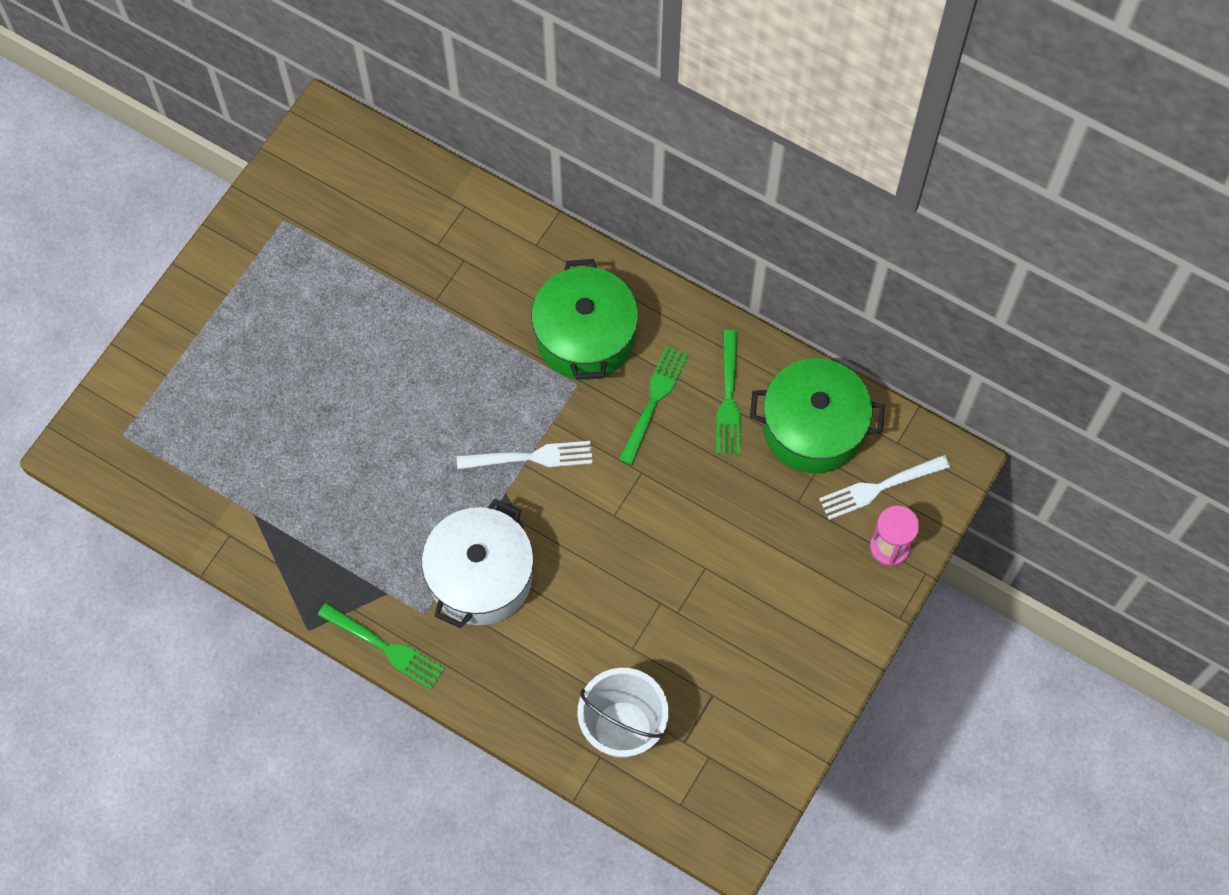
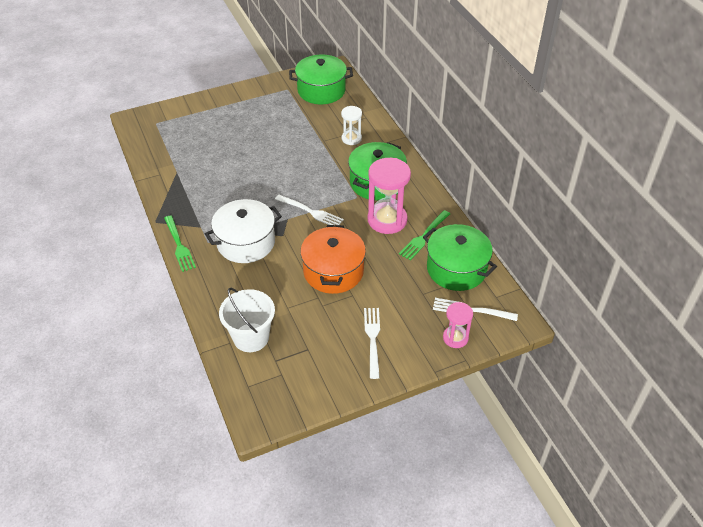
camera: 35 degrees right, 20 degrees down
green fork [618,346,688,465] -> pink hourglass [368,158,411,234]
none -> green pot [289,54,353,104]
none -> orange pot [300,225,366,294]
none -> white hourglass [341,106,362,145]
none -> white fork [364,308,380,379]

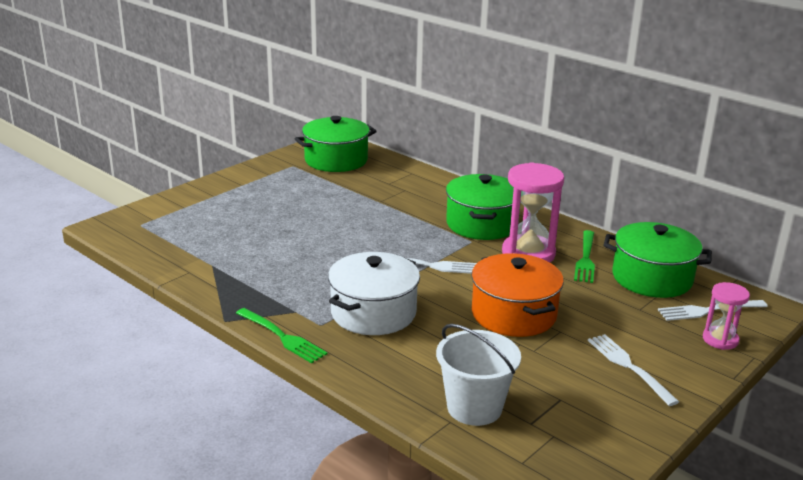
camera: 25 degrees left, 20 degrees down
white hourglass [341,106,362,145] -> none

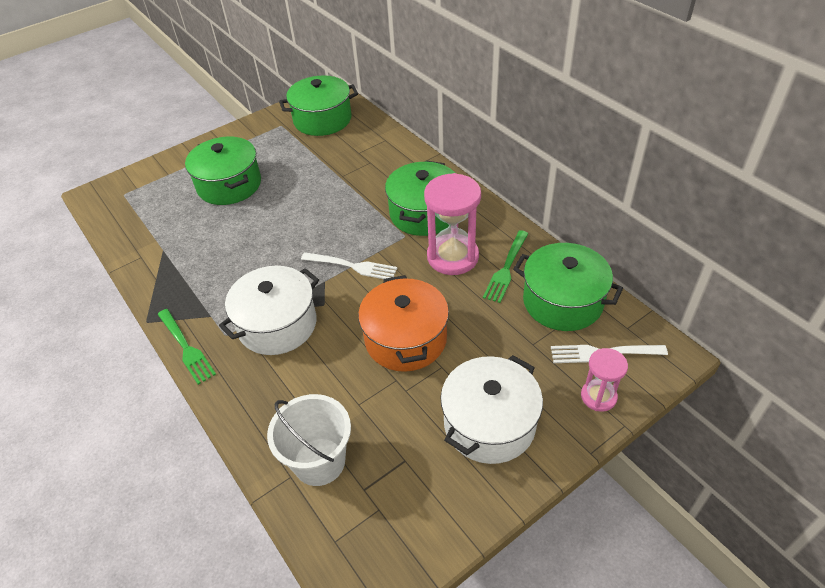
camera: 15 degrees right, 20 degrees up
white fork [588,334,679,406] -> white pot [441,355,543,464]
none -> green pot [185,137,261,205]

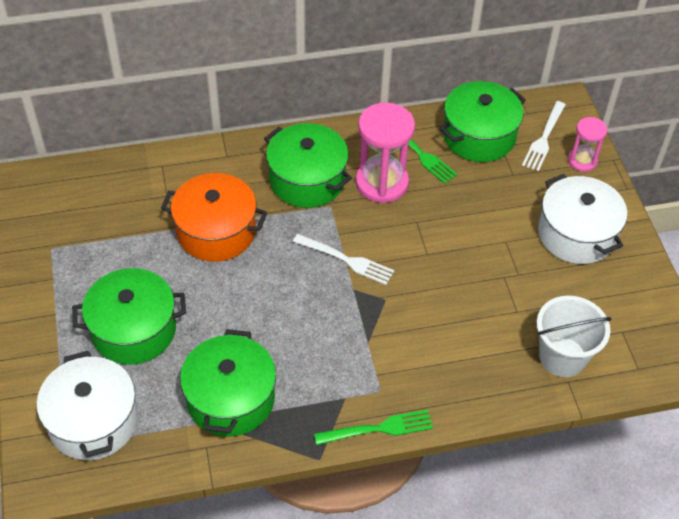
camera: 70 degrees left, 5 degrees up
white pot [219,266,319,355] -> white pot moved to [37,351,138,460]
green pot [279,75,358,136] -> green pot moved to [180,329,276,436]
white fork [301,252,397,279] -> white fork turned 75 degrees clockwise [293,234,394,285]
orange pot [358,275,449,372] -> orange pot moved to [161,173,267,262]

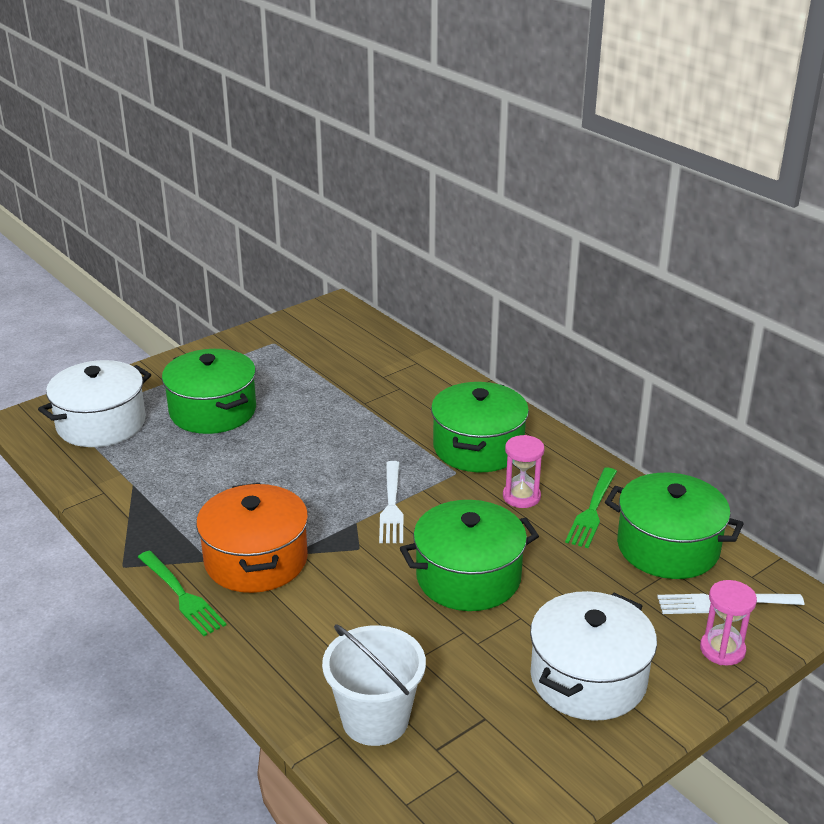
camera: 65 degrees right, 20 degrees down
orange pot [161,173,267,262] -> orange pot moved to [196,483,308,593]
green pot [180,329,276,436] -> green pot moved to [400,500,539,611]
pink hourglass [355,103,415,203] -> pink hourglass [503,435,545,508], size x0.56

